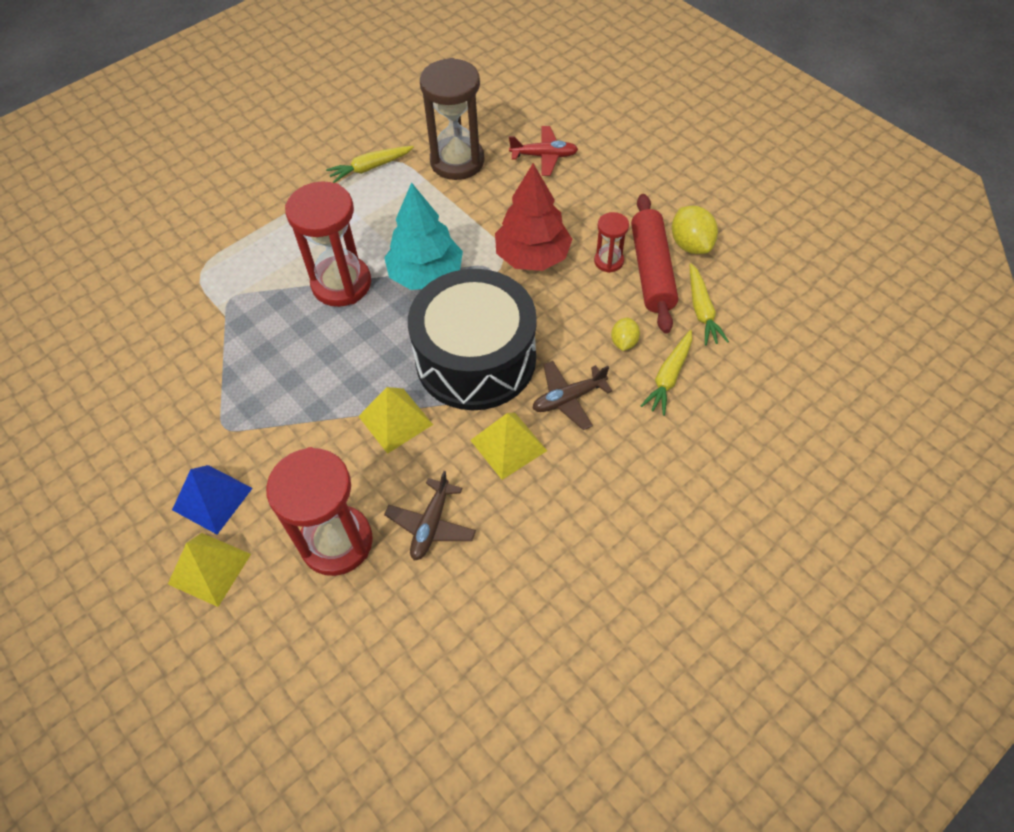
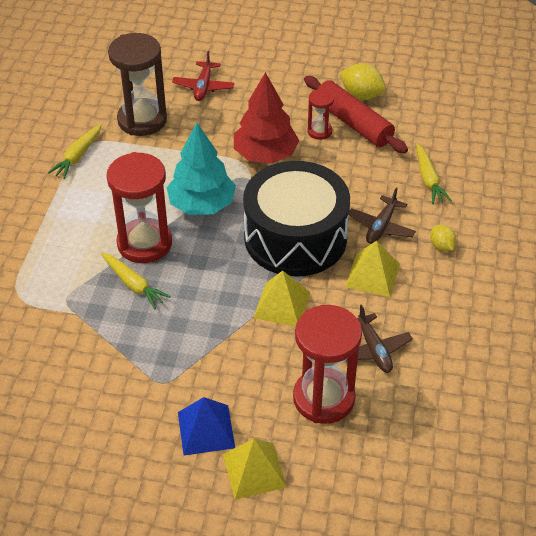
camera: 40 degrees left, 10 degrees down
red plane [509,126,578,176] -> red plane turned 135 degrees clockwise [172,51,234,101]
yellow lemon [611,317,640,351] -> yellow lemon moved to [430,225,456,251]
yellow carrot [690,263,729,345] -> yellow carrot moved to [101,253,171,309]

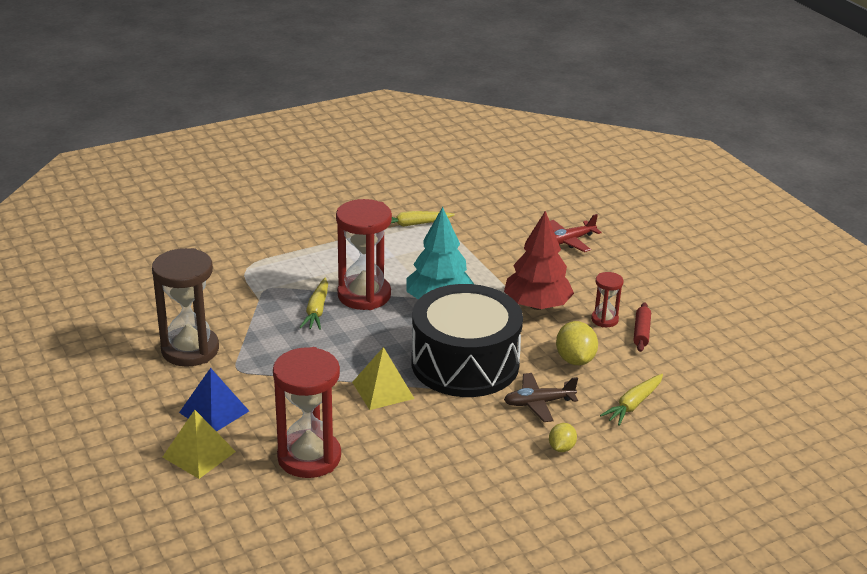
camera: 50 degrees right, 15 degrees down
brown hourglass [108,33,167,136] -> brown hourglass moved to [152,248,219,367]
red rolling pin [304,76,408,153] -> red rolling pin [633,302,651,352], size x0.51
yellow lemon [340,63,386,100] -> yellow lemon moved to [556,321,598,365]
yellow pyramid [345,241,400,297] -> none
brown plane [347,305,413,373] -> none

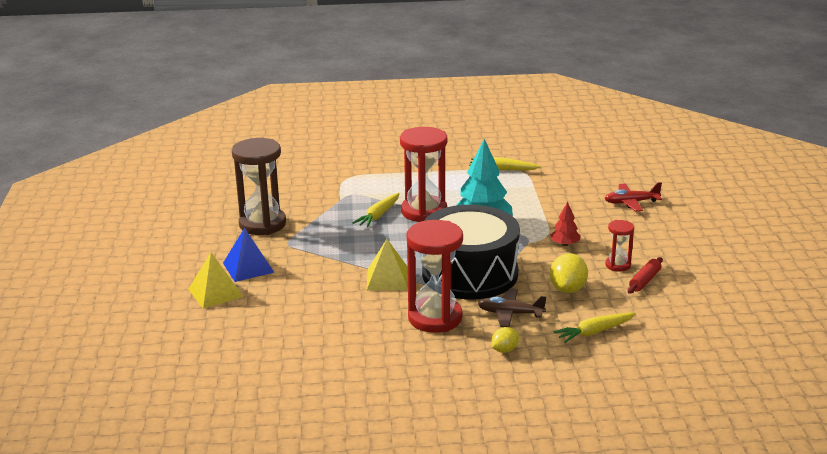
camera: 25 degrees right, 5 degrees down
red hourglass [273,347,341,478] -> red hourglass moved to [407,220,463,333]
red tree [504,211,574,310] -> red tree [550,202,581,246], size x0.48

